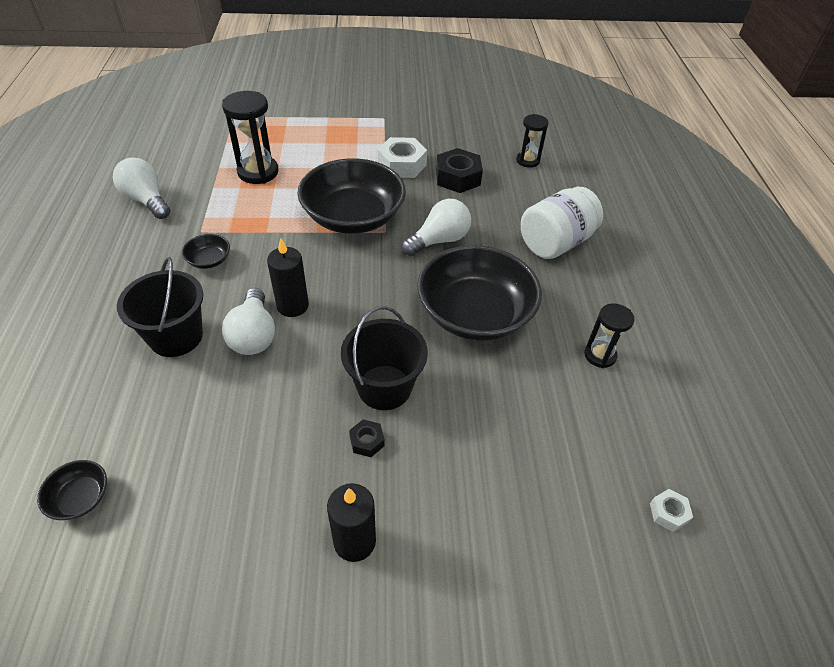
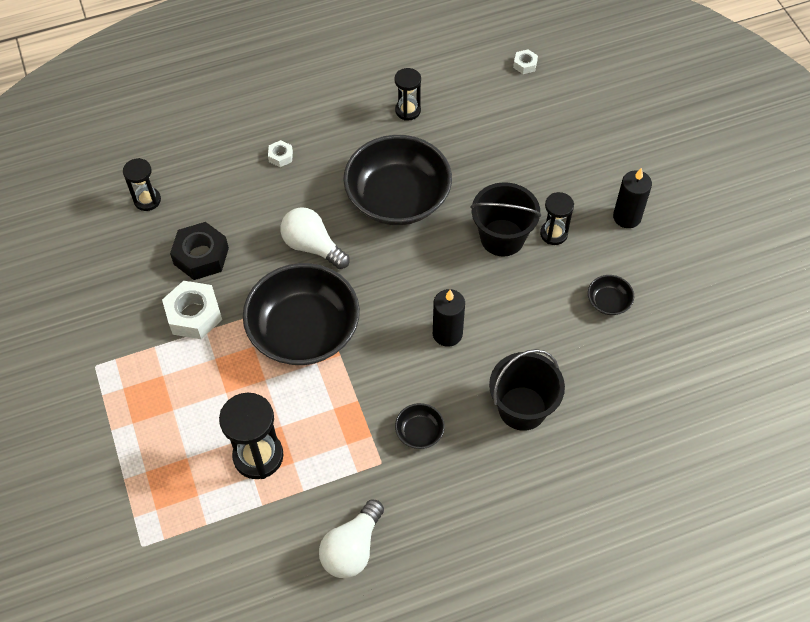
camera: 105 degrees left, 10 degrees up
black bowl [37,460,107,520] -> black bowl moved to [588,275,634,315]
white light bulb [222,288,275,355] -> none
black nut [349,420,385,457] -> black hourglass [540,192,574,245]
white jar [521,187,603,259] -> white nut [268,140,293,167]

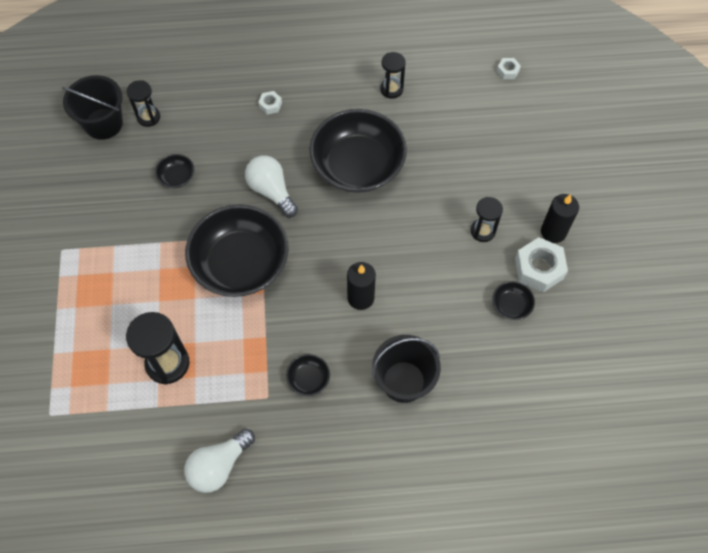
camera: 15 degrees right, 5 degrees up
white nut [162,281,222,339] -> white nut moved to [515,237,568,292]
black nut [170,222,229,280] -> black bowl [155,154,194,188]
black bucket [470,182,541,257] -> black bucket moved to [62,75,123,140]

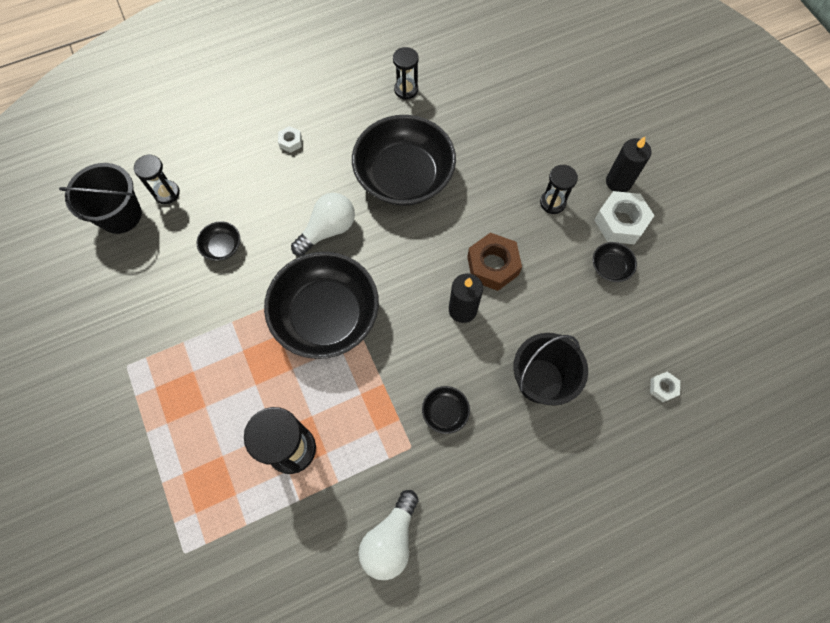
camera: 20 degrees left, 5 degrees up
white light bulb [245,156,298,217] -> white light bulb turned 105 degrees clockwise [291,193,355,256]
white nut [497,58,521,79] -> white nut moved to [650,372,680,402]
none -> brown nut [467,233,522,291]

